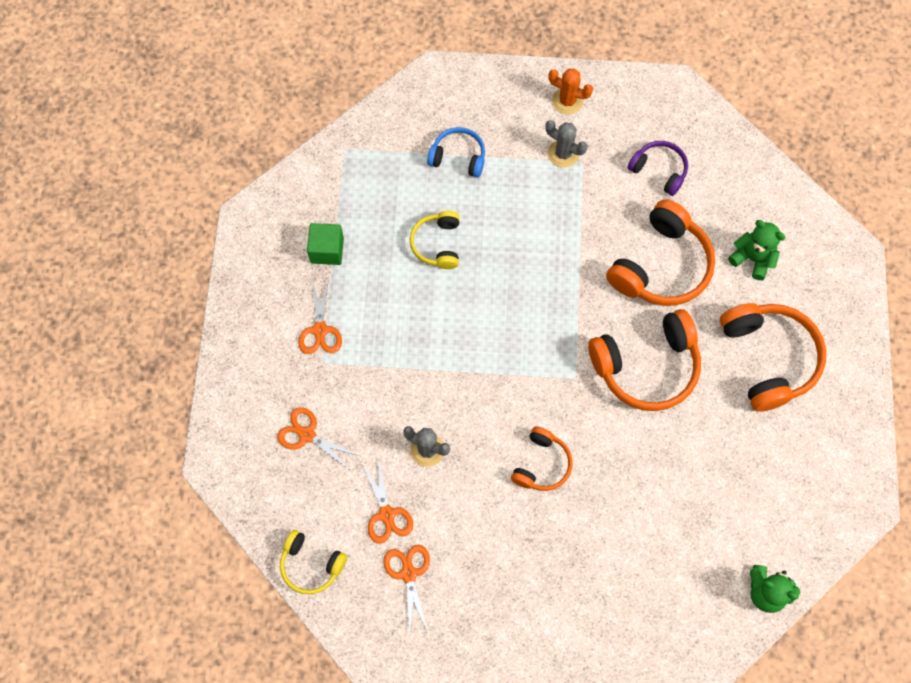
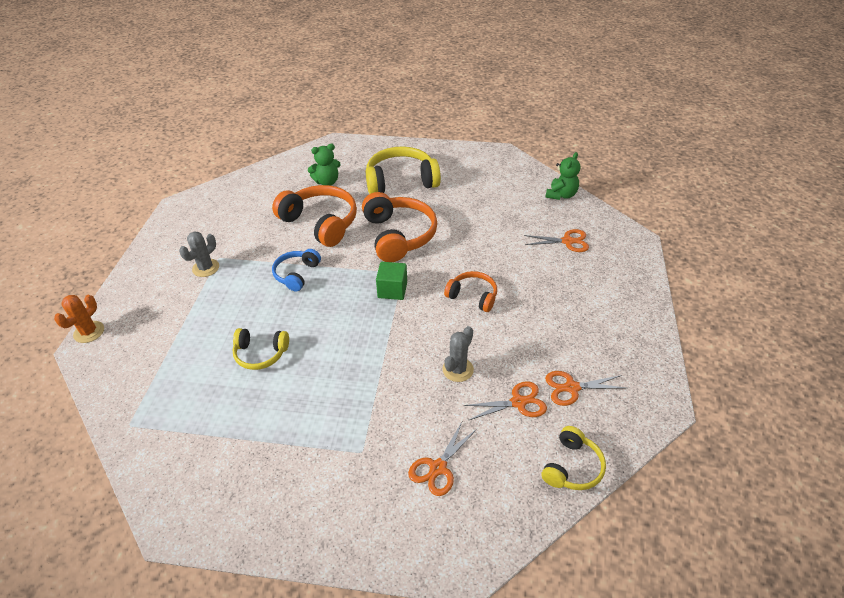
camera: 85 degrees left, 25 degrees down
orange scissors [298,278,342,354] -> orange scissors moved to [524,229,589,252]
green cube [307,223,344,265] -> green cube moved to [376,262,407,300]
blue headphones [427,127,485,178] -> blue headphones moved to [272,249,321,291]
orange cactus [548,68,593,115] -> orange cactus moved to [54,295,104,343]
purple headphones [628,141,688,196] -> none
orange headphones [720,303,826,412] -> yellow headphones [366,146,441,194]
green teddy bear [728,220,786,280] -> green teddy bear turned 150 degrees counterclockwise [308,144,341,186]

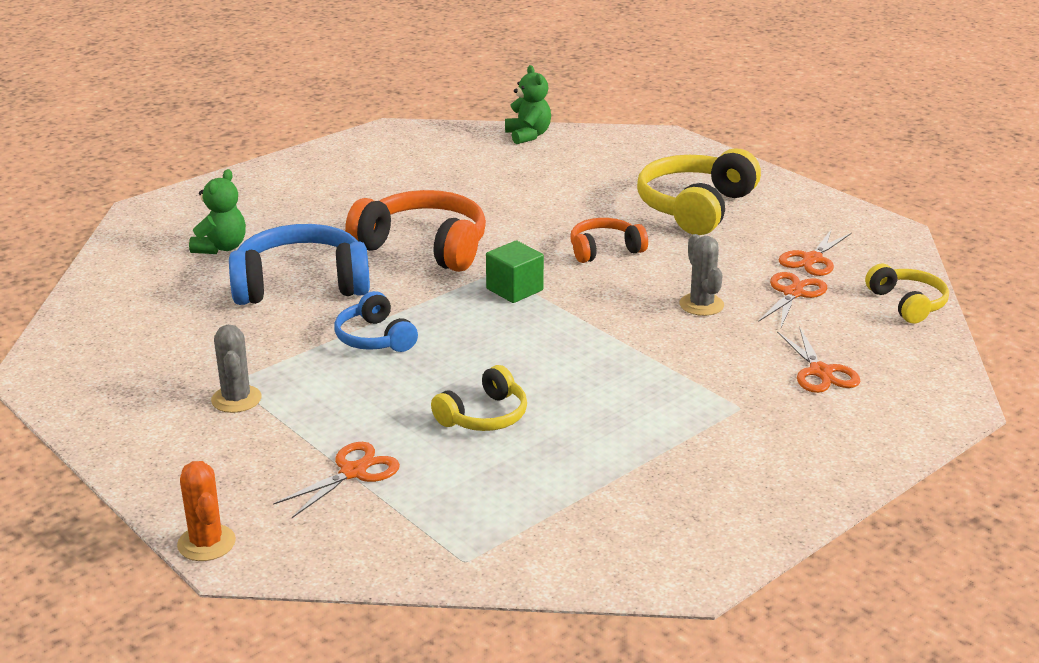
camera: 50 degrees left, 15 degrees down
orange headphones [272,185,357,247] -> blue headphones [229,224,370,305]
yellow headphones [366,146,441,194] -> yellow headphones moved to [637,148,761,235]
orange scissors [524,229,589,252] -> orange scissors moved to [273,442,400,518]

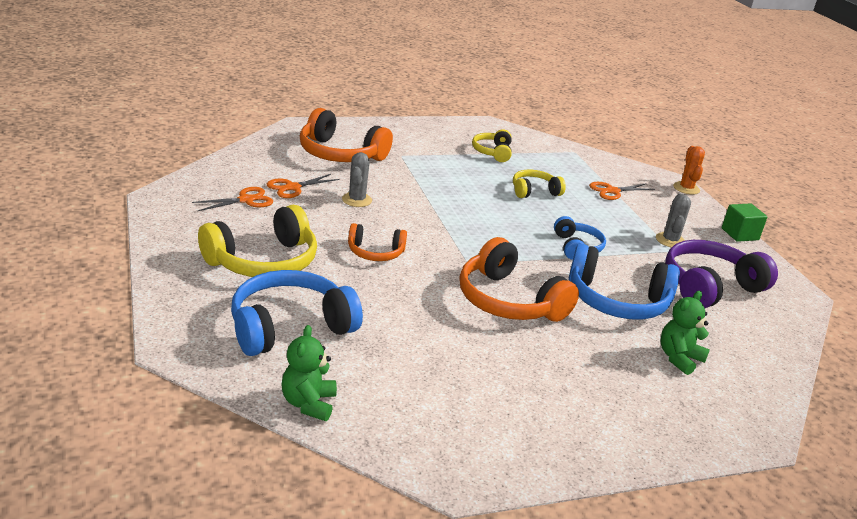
camera: 160 degrees left, 0 degrees up
green cube [486,240,544,303] -> green cube moved to [722,203,767,242]
orange scissors [777,328,860,393] -> orange headphones [300,108,393,162]
yellow headphones [865,264,949,324] -> yellow headphones moved to [472,129,512,162]
none -> blue headphones [231,270,363,356]
none -> purple headphones [665,240,778,308]

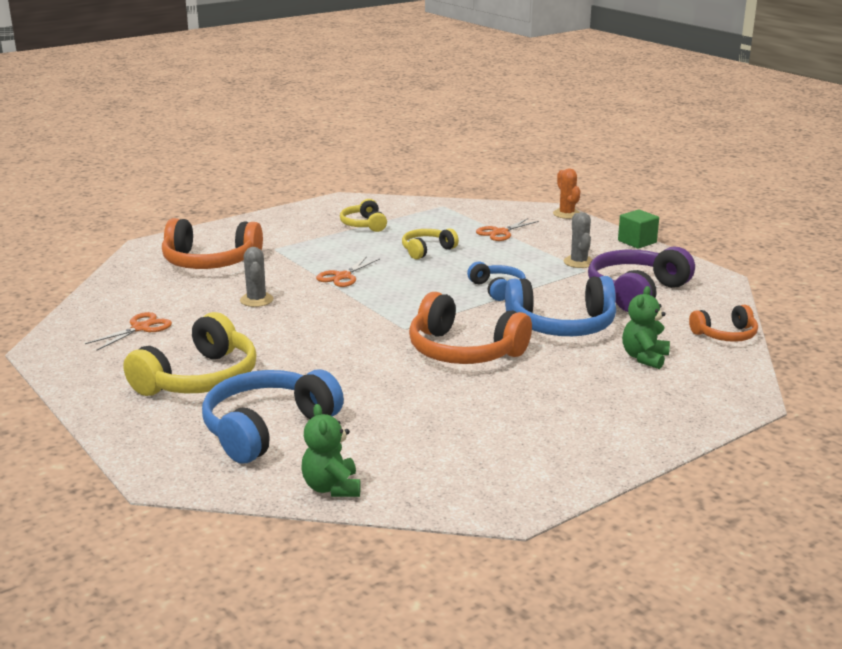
camera: 15 degrees left, 5 degrees down
orange scissors [267,174,340,198] -> orange scissors moved to [316,256,380,287]
orange headphones [348,223,407,261] -> orange headphones moved to [689,305,758,342]

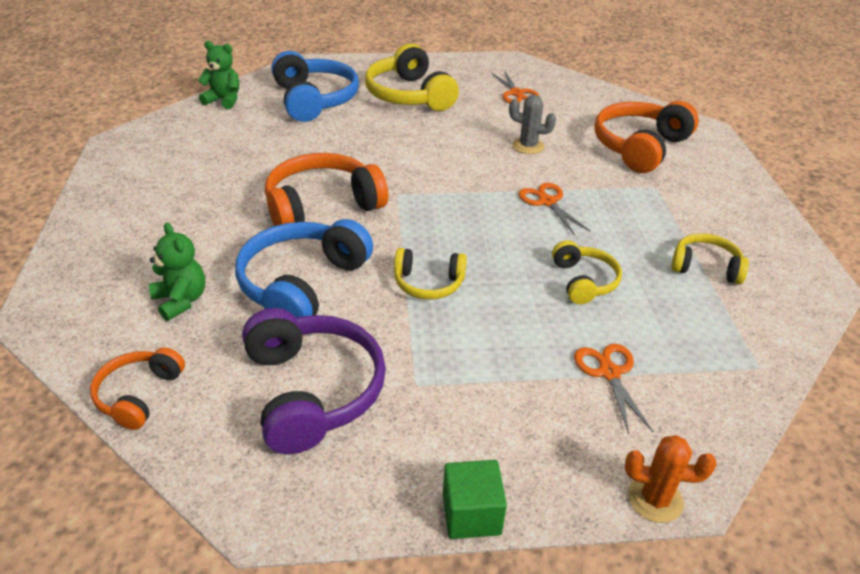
camera: 120 degrees right, 15 degrees up
blue headphones [467,262,526,301] -> yellow headphones [394,248,467,299]
grey cactus [564,212,593,268] -> none

